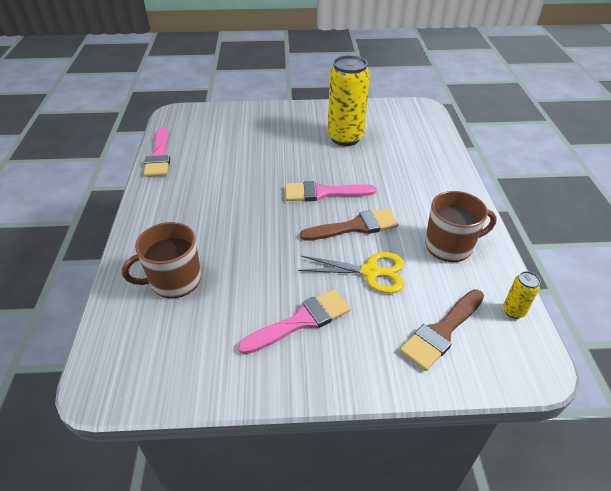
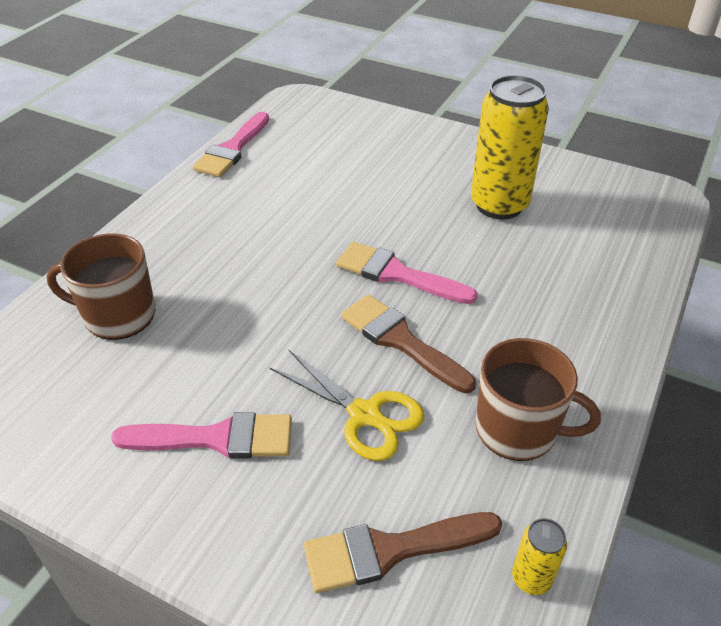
camera: 30 degrees right, 0 degrees up
brown brush [300,208,399,241] -> brown brush turned 150 degrees counterclockwise [341,294,476,393]

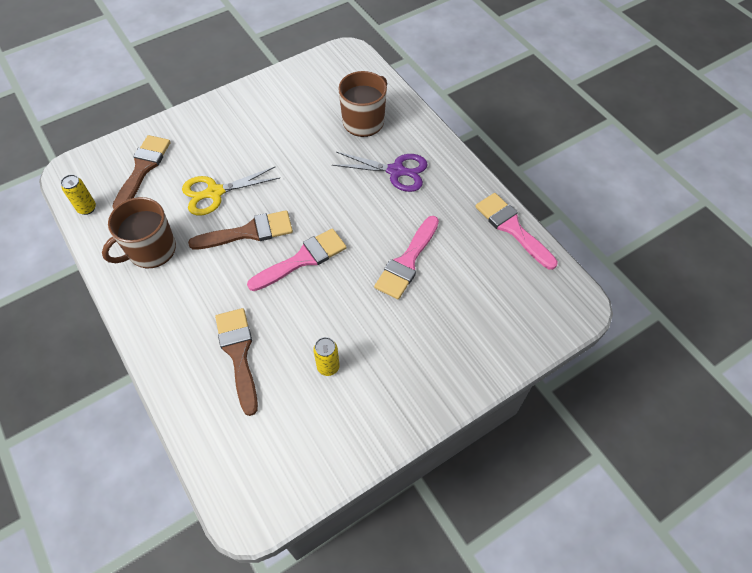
camera: 120 degrees right, 15 degrees up
pink brush [111,412,292,459] -> pink brush moved to [374,216,439,299]
yellow can [471,75,549,220] -> yellow can [313,337,340,376], size x0.43
none -> brown brush [215,308,258,416]
none -> purple scissors [332,152,428,192]

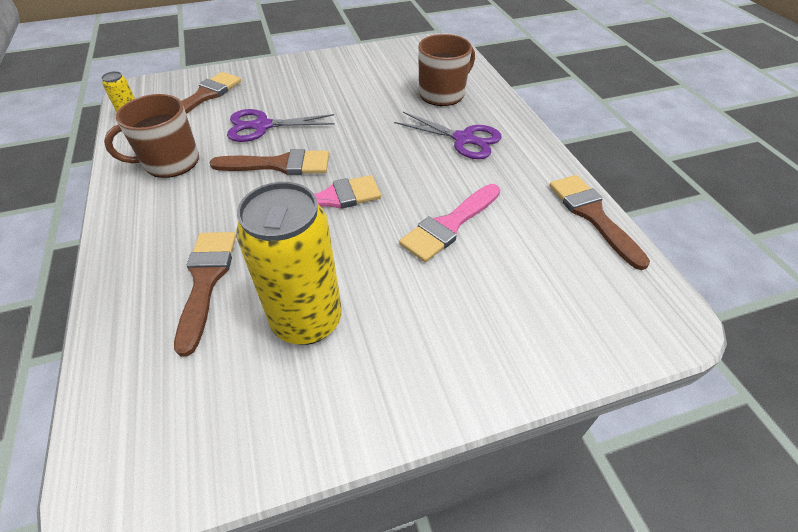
camera: 15 degrees right, 10 degrees down
yellow scissors [182,167,280,216] -> purple scissors [227,109,335,142]
yellow can [313,337,340,376] -> yellow can [236,182,342,345], size x2.30
pink brush [475,193,558,270] -> brown brush [549,175,650,270]

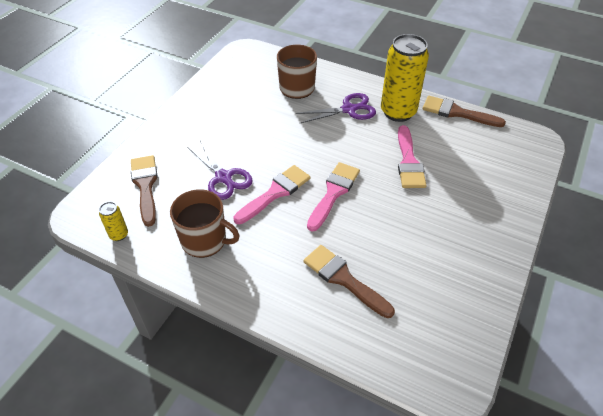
camera: 45 degrees left, 0 degrees up
brown mug [104,94,199,178] -> brown mug turned 90 degrees counterclockwise [170,189,240,258]
brown brush [210,149,329,175] -> pink brush [233,165,310,224]
purple scissors [227,109,335,142] -> purple scissors turned 75 degrees counterclockwise [187,140,253,200]
yellow can [236,182,342,345] -> yellow can moved to [381,34,429,122]

